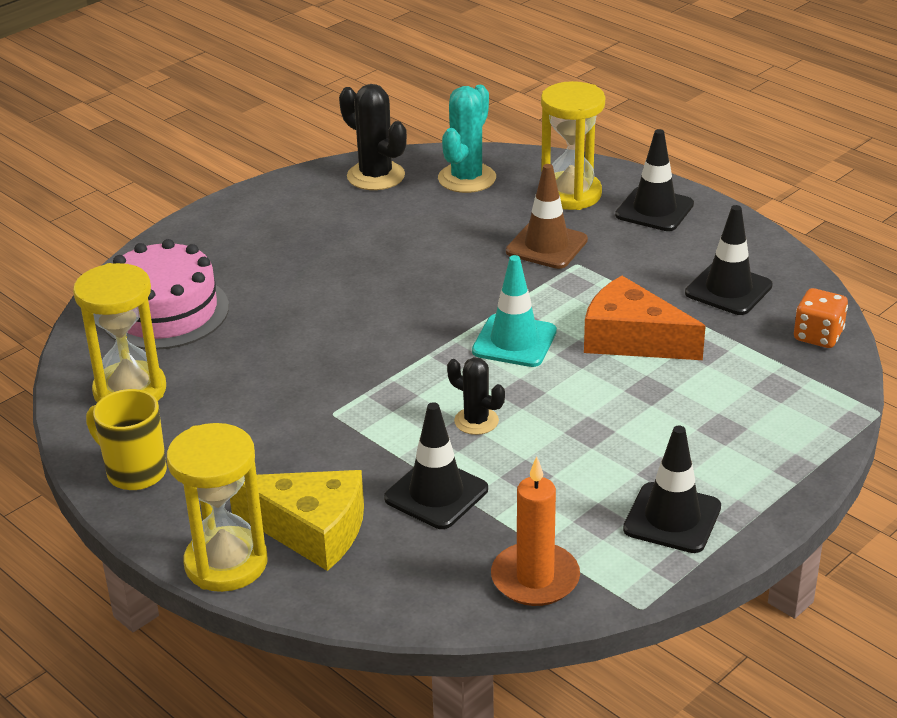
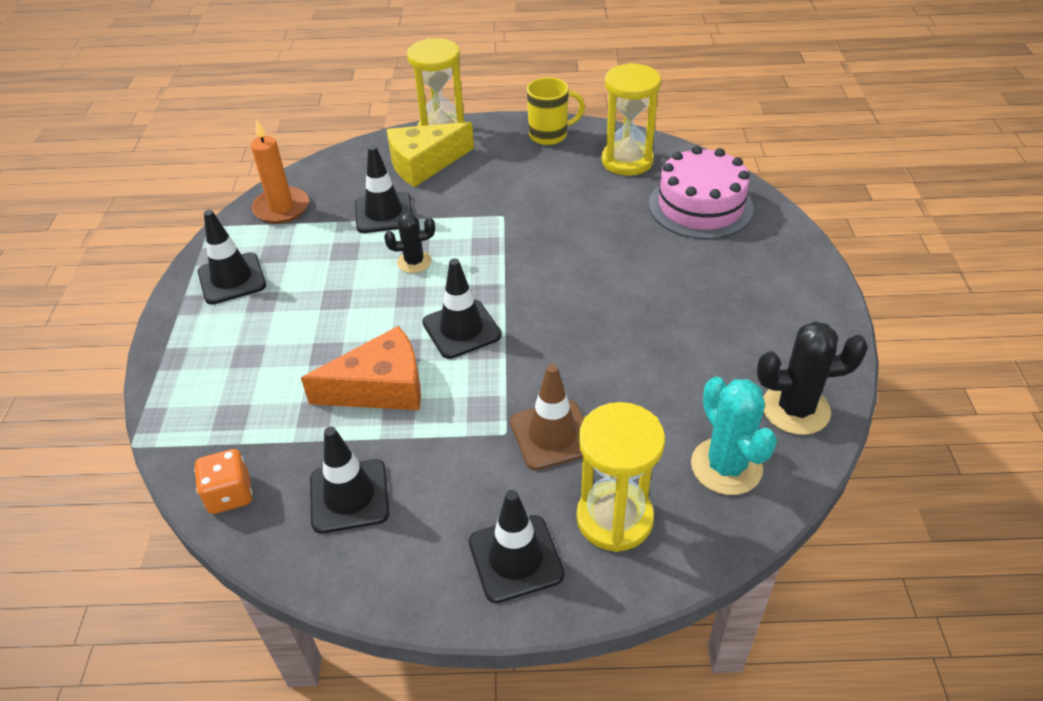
camera: 135 degrees right, 10 degrees up
turquoise traffic cone [472,255,557,367] -> black traffic cone [422,259,502,359]

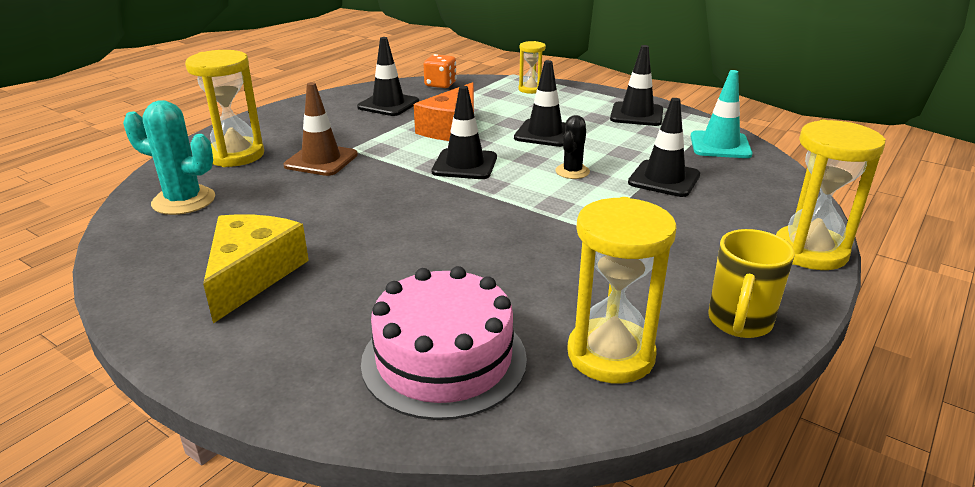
camera: 125 degrees right, 15 degrees down
orange candle [251,119,309,224] -> turquoise traffic cone [690,70,753,158]
yellow cheese [387,122,474,187] -> yellow cheese moved to [203,214,309,323]
black traffic cone [469,490,565,603] -> black traffic cone moved to [514,60,566,147]
black cactus [757,321,868,435] -> none
none -> yellow hourglass [519,41,546,94]

